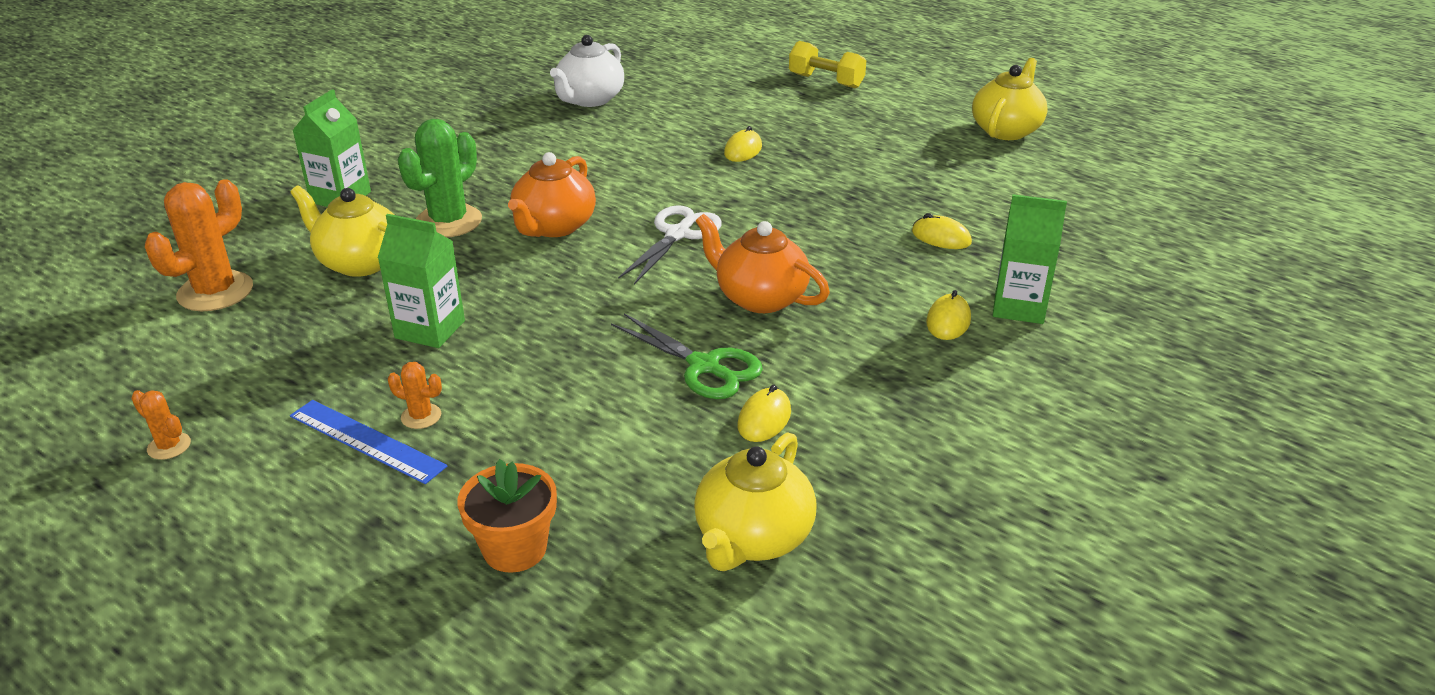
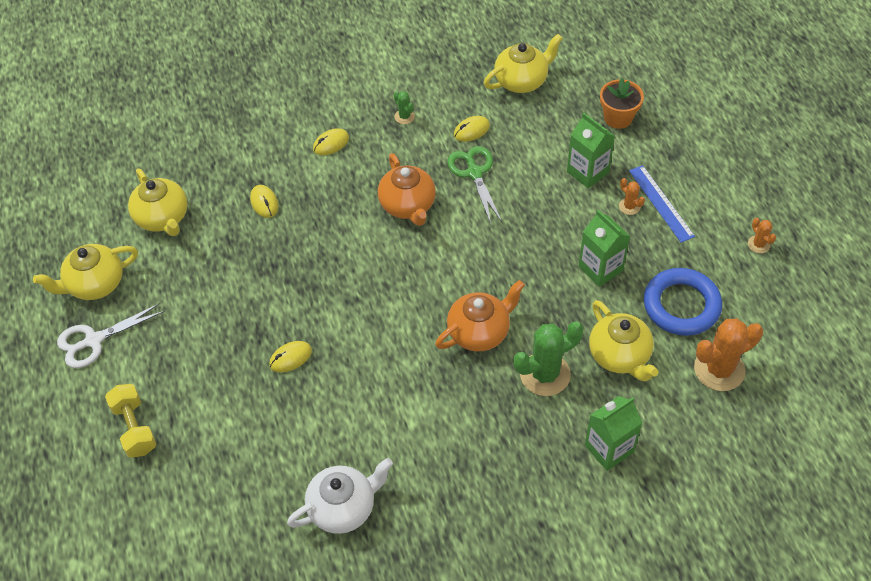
camera: 145 degrees left, 20 degrees up
white scissors [618,205,722,285] -> white scissors moved to [57,303,165,368]
green carton [993,194,1067,324] -> green carton moved to [567,113,615,188]
none -> yellow teapot [128,168,188,236]
none -> green cactus [394,91,415,124]
none -> blue ring [644,268,722,336]

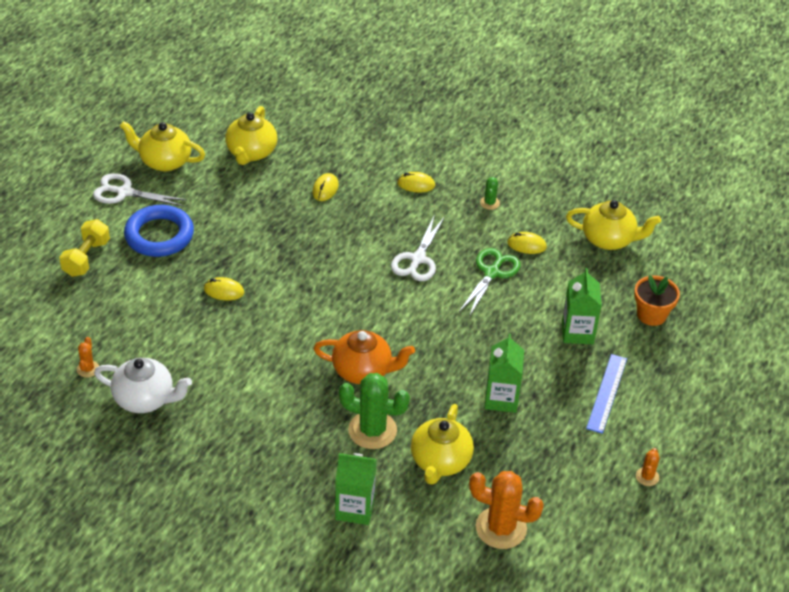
camera: 40 degrees right, 10 degrees down
orange teapot [378,153,436,226] -> white scissors [391,217,444,281]
orange cactus [619,178,645,215] -> orange cactus moved to [77,337,99,378]
blue ring [644,268,722,336] -> blue ring moved to [124,205,194,257]

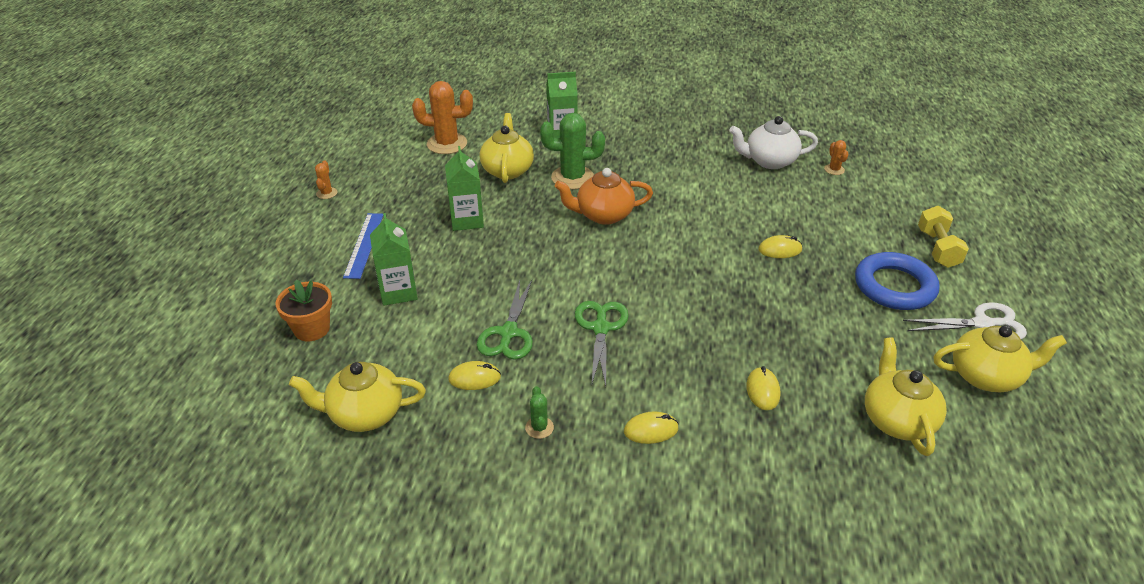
camera: 165 degrees right, 5 degrees down
white scissors [391,217,444,281] -> green scissors [575,301,629,386]

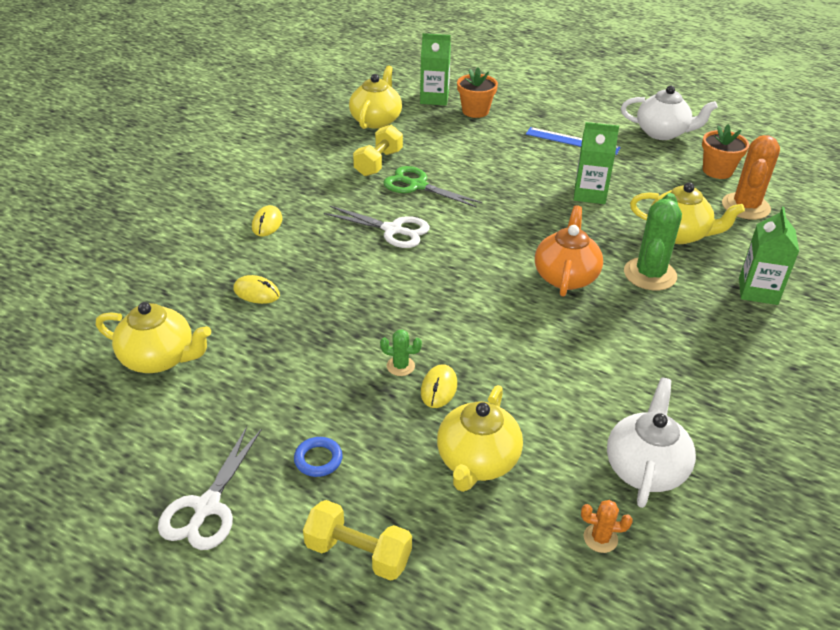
camera: 110 degrees right, 0 degrees up
orange cactus [315,160,338,199] -> white teapot [621,86,718,140]
green carton [370,213,418,306] -> green carton moved to [420,33,451,106]
yellow mouse [448,361,501,390] -> yellow dumbbell [353,125,403,176]
green cactus [525,386,554,439] -> green cactus moved to [380,329,422,376]
green scissors [575,301,629,386] -> white scissors [324,206,430,248]
blue ring [855,252,939,310] -> blue ring [294,437,343,477], size x0.45
yellow teapot [933,325,1067,392] -> yellow teapot moved to [437,385,523,492]
none -> orange flower pot [702,124,749,179]

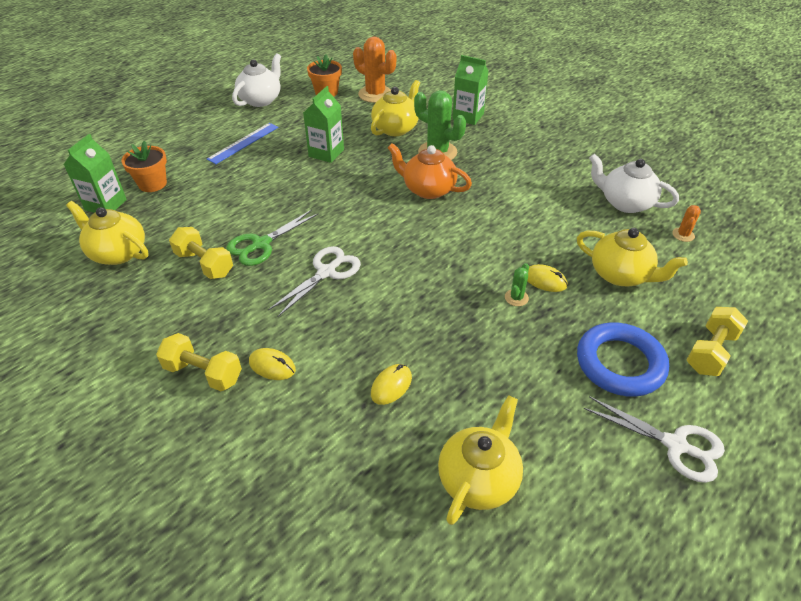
camera: 75 degrees left, 5 degrees up
blue ring [294,437,343,477] -> blue ring [577,322,669,397], size x2.20
none -> yellow dumbbell [156,333,242,391]

